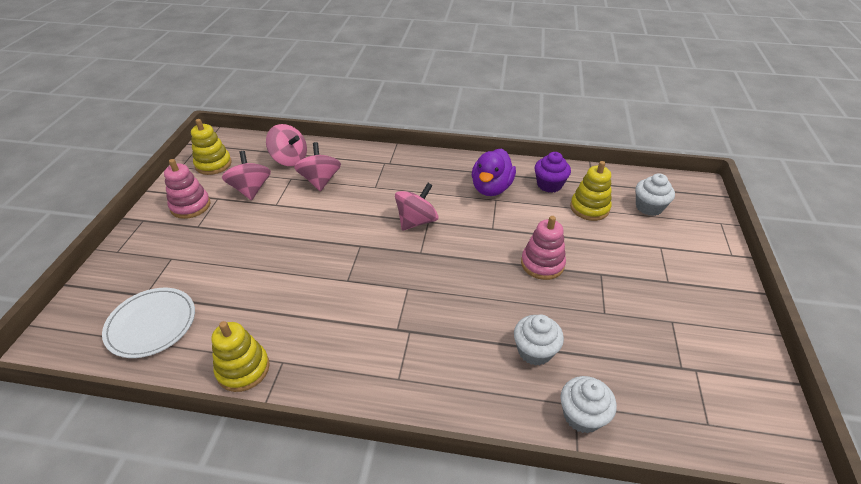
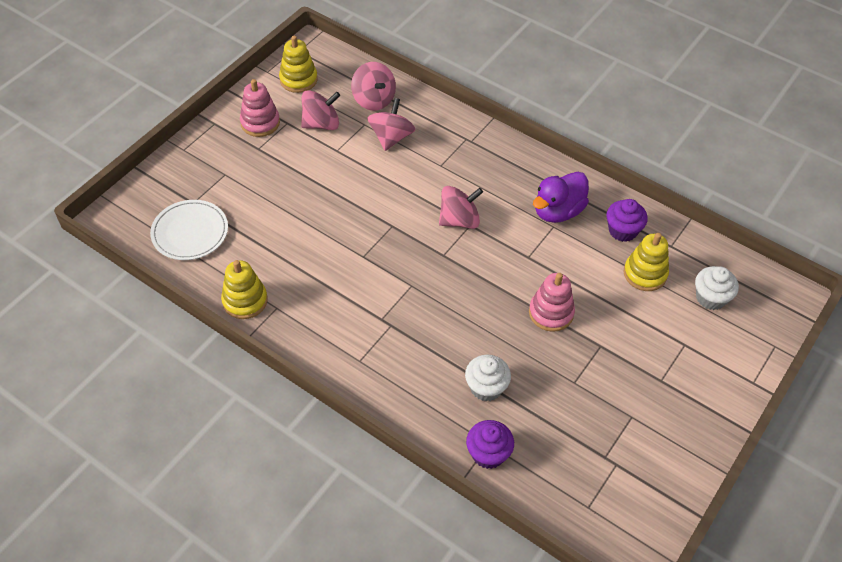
camera: 25 degrees right, 10 degrees up
pink spinning top [222,151,271,200] -> pink spinning top turned 60 degrees clockwise [301,90,340,130]
white cupcake [561,376,617,433] -> purple cupcake [466,420,514,469]

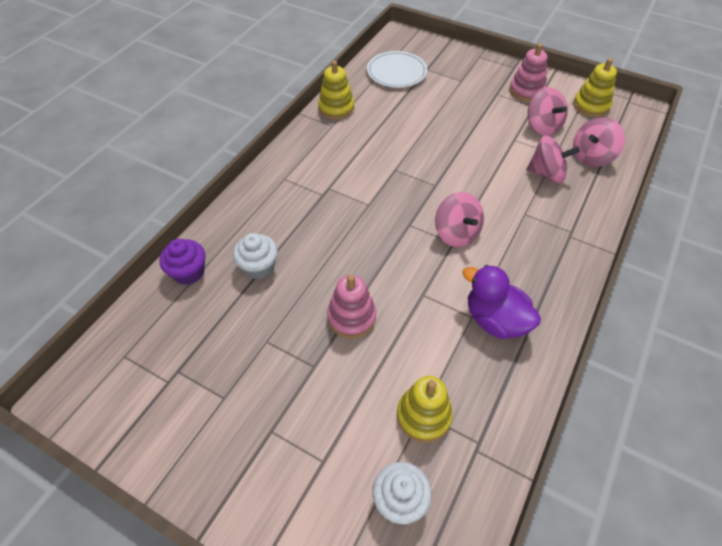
camera: 85 degrees right, 0 degrees up
purple cupcake [606,199,648,242] -> none

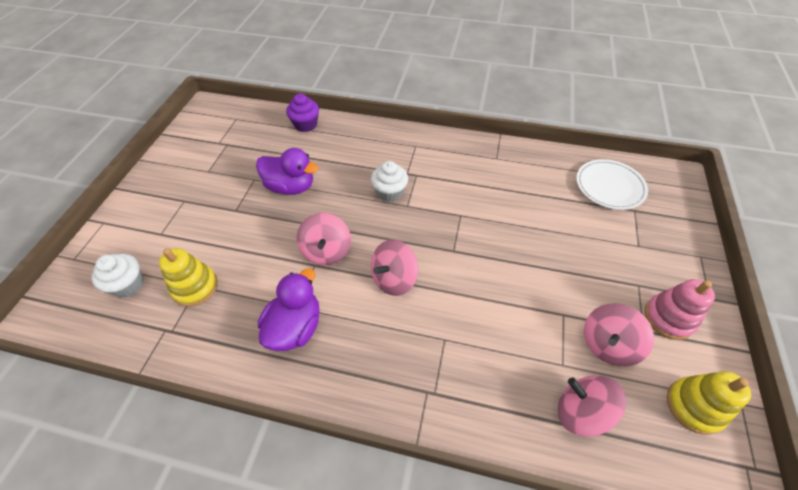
camera: 75 degrees right, 0 degrees up
white cupcake [233,233,278,279] -> white cupcake moved to [371,161,408,202]
yellow stacking toy [318,61,354,120] -> none
pink stacking toy [327,275,376,338] -> none
pink spinning top [526,136,580,183] -> pink spinning top moved to [297,213,351,265]
none -> purple duck [256,148,319,195]

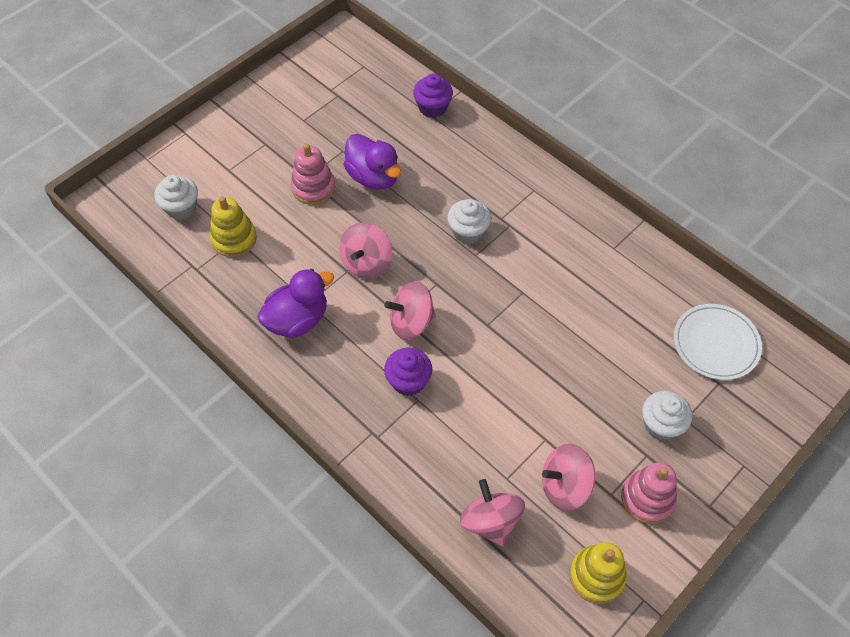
camera: 30 degrees right, 5 degrees up
none -> pink stacking toy [291,144,335,205]
none -> purple cupcake [384,347,432,396]
none -> white cupcake [642,391,692,440]

